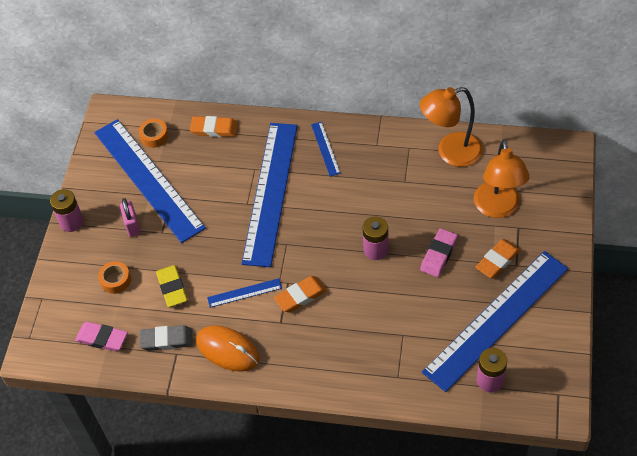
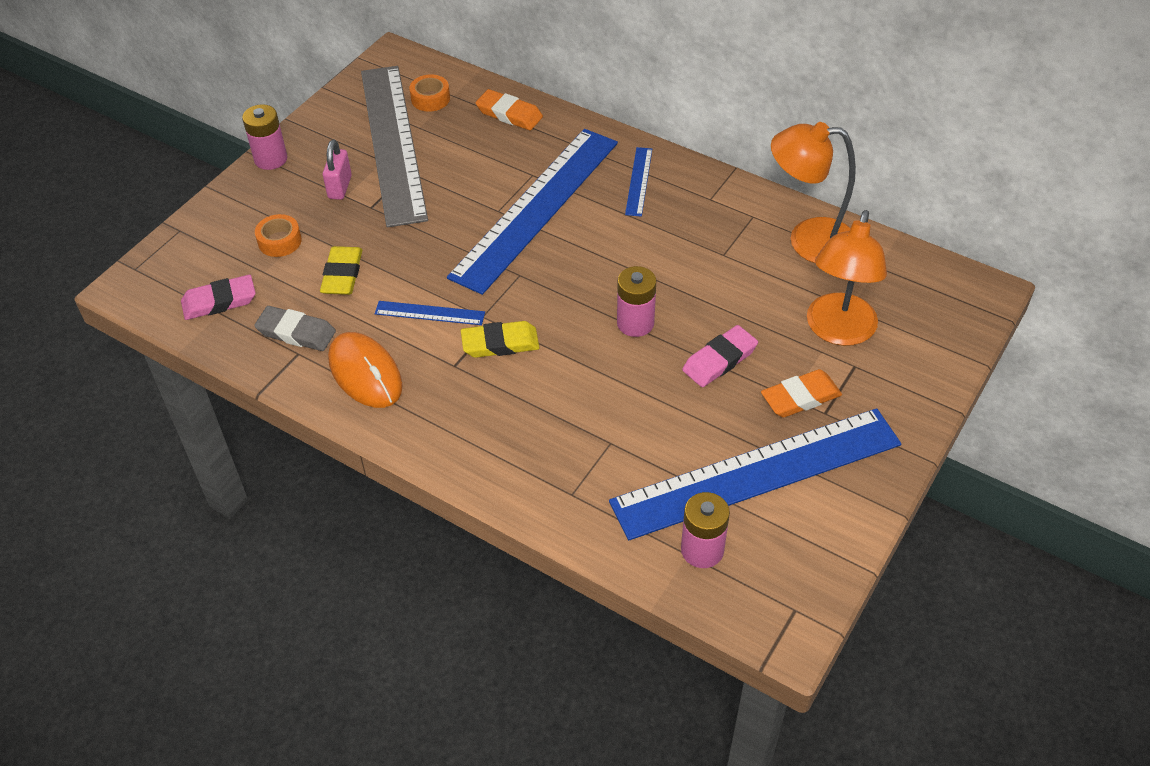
camera: 20 degrees right, 5 degrees down
pink eraser [75,322,128,351] -> pink eraser turned 60 degrees counterclockwise [181,275,256,320]
blue ruler [94,119,206,243] -> grey ruler [361,66,428,227]
orange eraser [274,276,327,312] -> yellow eraser [461,321,539,358]

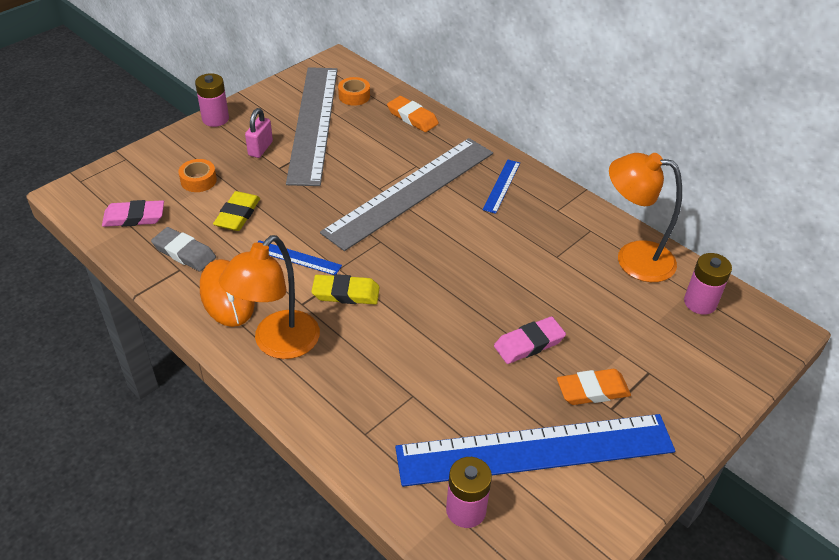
camera: 10 degrees right, 5 degrees down
blue ruler [447,129,618,295] -> grey ruler [320,138,493,251]
pink battery [617,266,656,337] -> pink battery moved to [684,253,732,315]
orange lamp [807,210,887,346] -> orange lamp moved to [219,235,320,359]

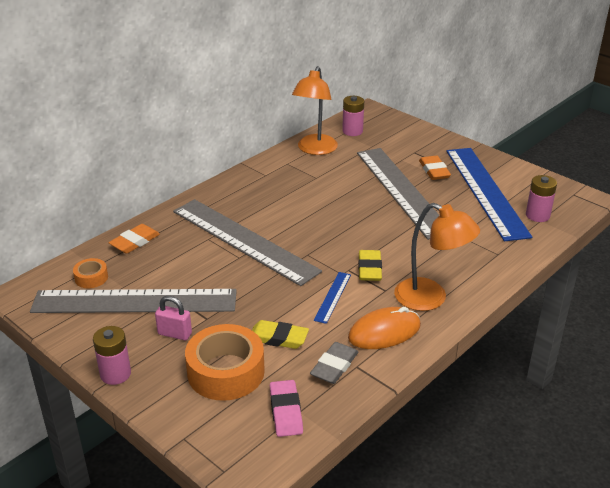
camera: 90 degrees left, 10 degrees down
orange tape [178,159,217,192] -> orange tape [185,324,265,401], size x2.06
blue ruler [482,159,520,214] -> none
pink eraser [494,316,566,364] -> grey ruler [357,148,440,240]

